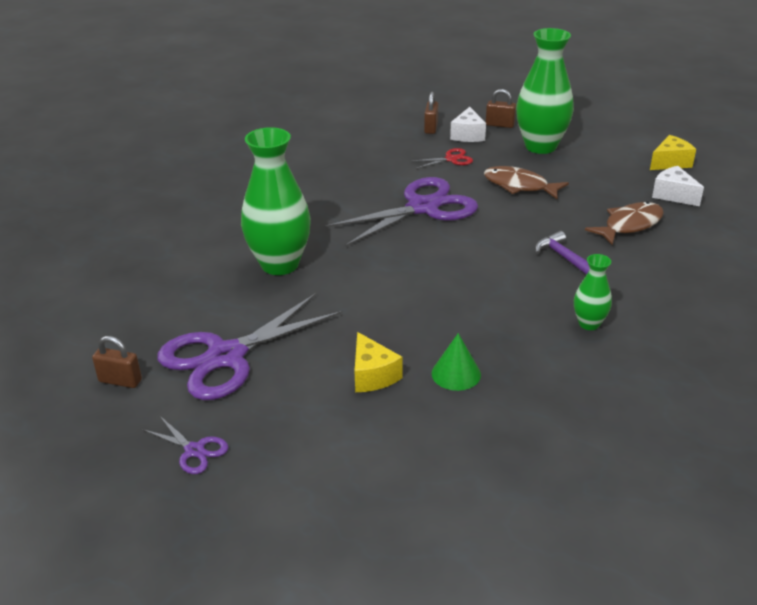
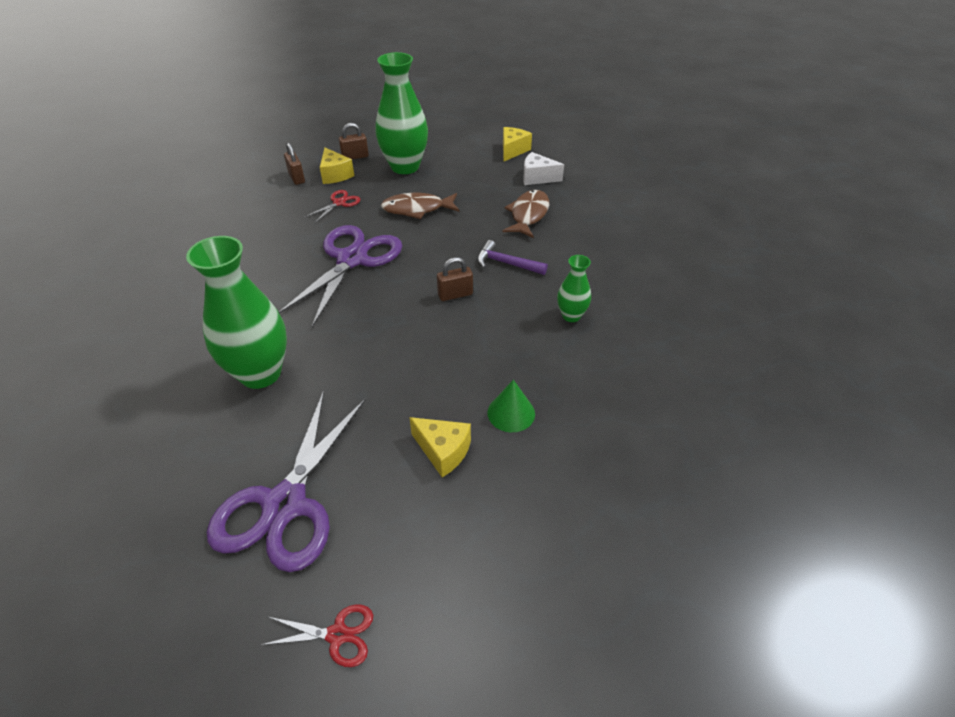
camera: 35 degrees left, 10 degrees up
brown padlock [92,336,142,388] -> brown padlock moved to [437,257,473,301]
purple scissors [144,415,229,474] -> red scissors [261,604,373,667]
white cheese [450,107,486,142] -> yellow cheese [320,147,354,184]

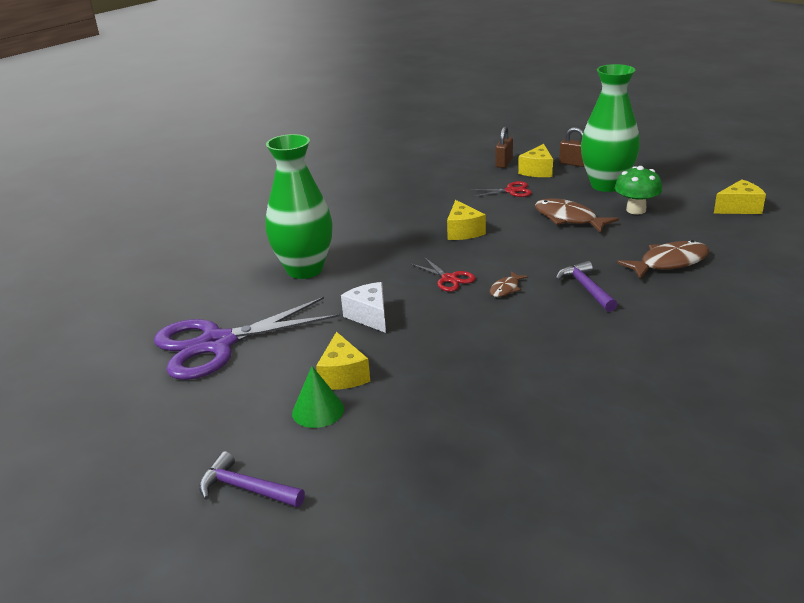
camera: 50 degrees right, 15 degrees down
red scissors [261,604,373,667] -> red scissors moved to [411,257,476,292]
purple scissors [279,225,402,327] -> yellow cheese [447,200,486,240]
brown padlock [437,257,473,301] -> brown fish [490,271,528,297]
green cone [487,380,535,432] -> green cone moved to [292,366,344,428]
white cheese [523,152,564,185] -> white cheese moved to [341,282,386,333]
green vase [557,255,591,322] -> none
none -> purple hammer [199,451,305,507]
none -> green mushroom [615,166,662,215]

